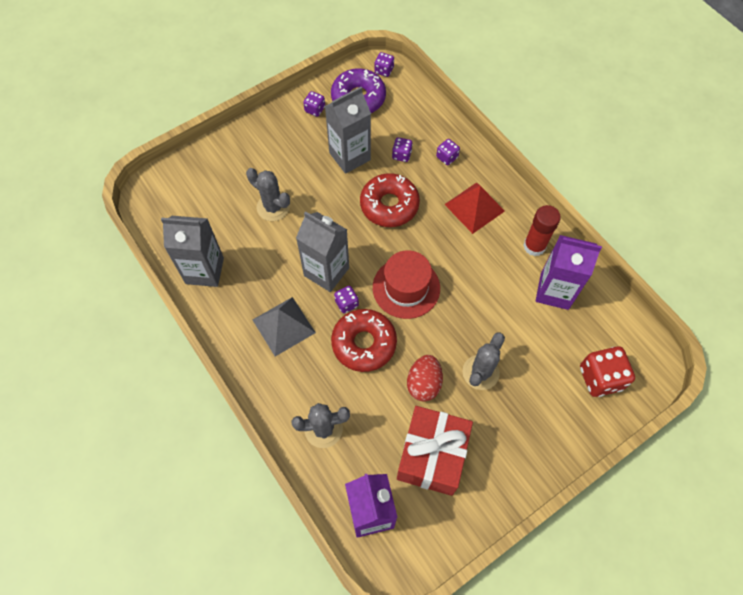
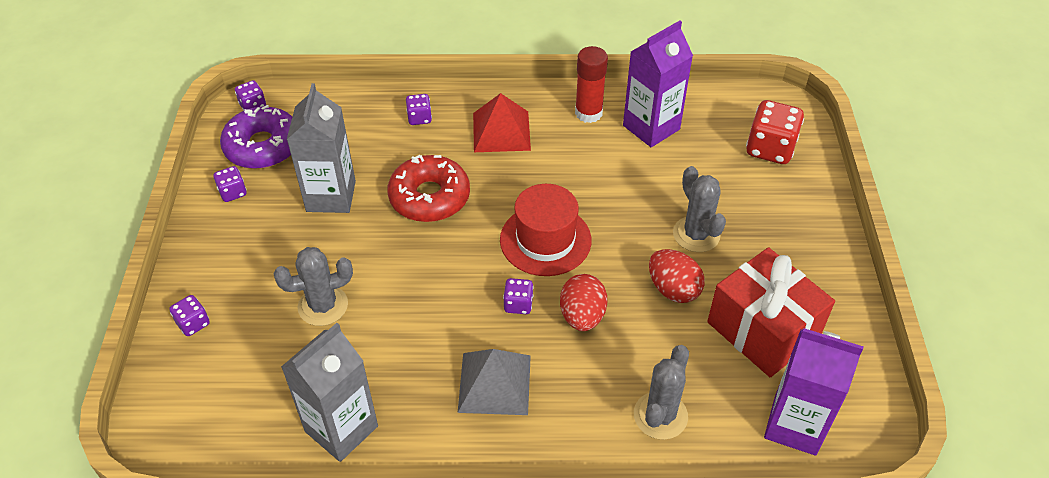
camera: 55 degrees left, 15 degrees down
grey carton [296,211,349,292] -> none
red donut [331,309,397,372] -> red egg [560,274,607,331]
purple dice [392,137,413,162] -> purple dice moved to [169,295,210,336]

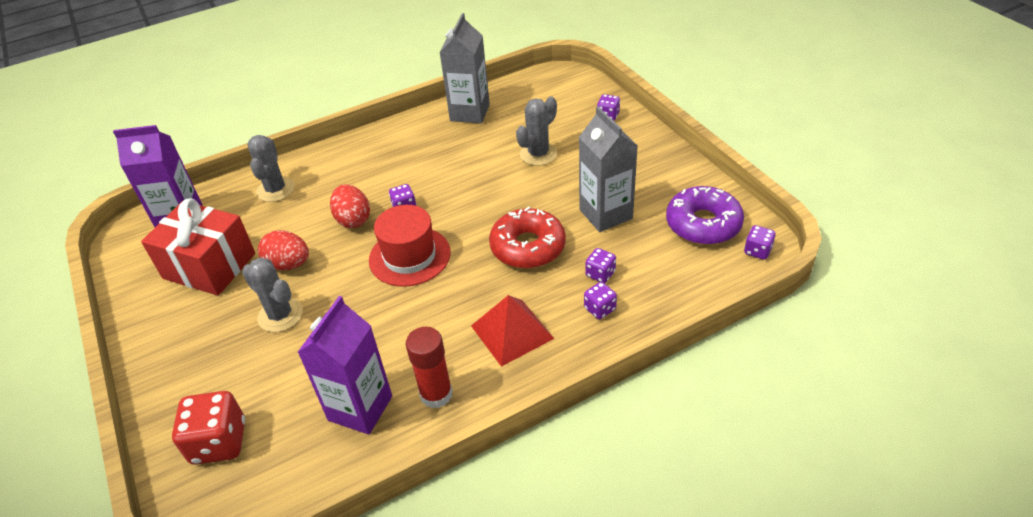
camera: 155 degrees right, 5 degrees down
purple dice [213,166,247,202] -> purple dice moved to [585,248,616,283]
grey pyramid [458,349,531,415] -> none

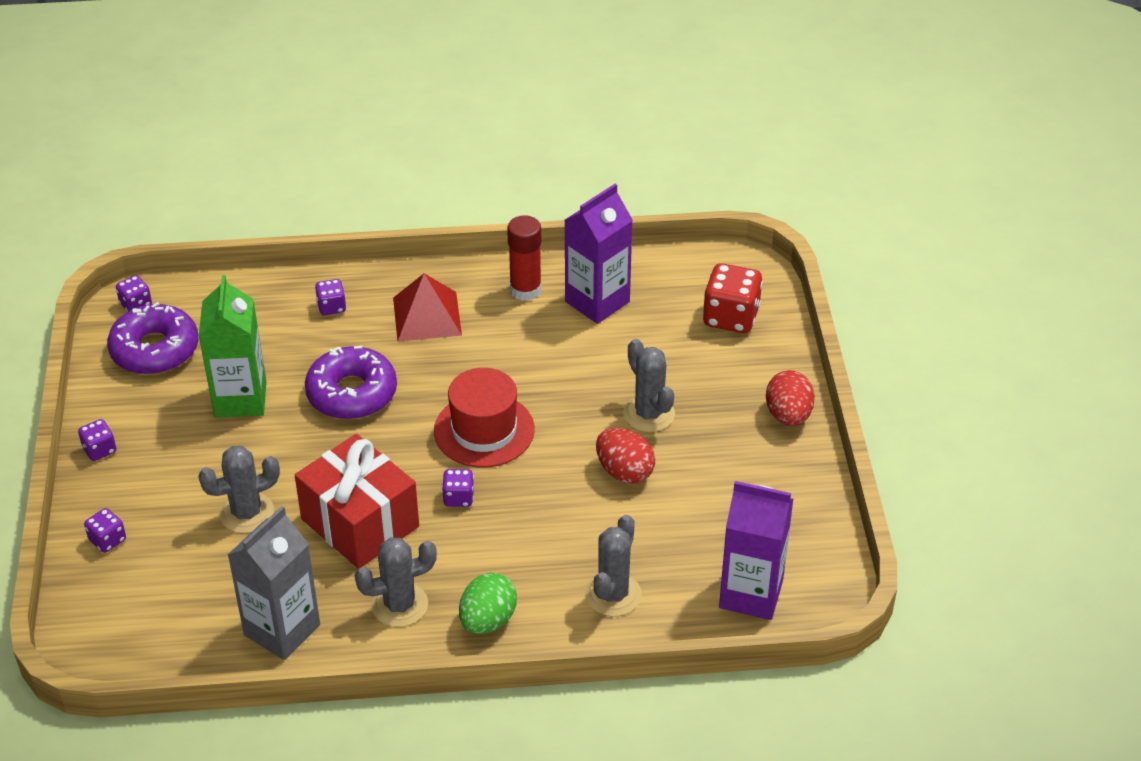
camera: 160 degrees left, 0 degrees up
red gift [141,198,255,296] -> red gift moved to [295,434,419,569]
red egg [330,184,370,228] -> red egg moved to [766,370,815,426]
red donut [489,206,566,268] -> purple donut [305,346,397,419]
grey carton [579,107,638,232] -> green carton [199,275,266,418]
purple dice [585,248,616,283] -> purple dice moved to [78,419,116,461]
none -> grey cactus [355,537,437,627]
none -> green egg [459,573,517,634]

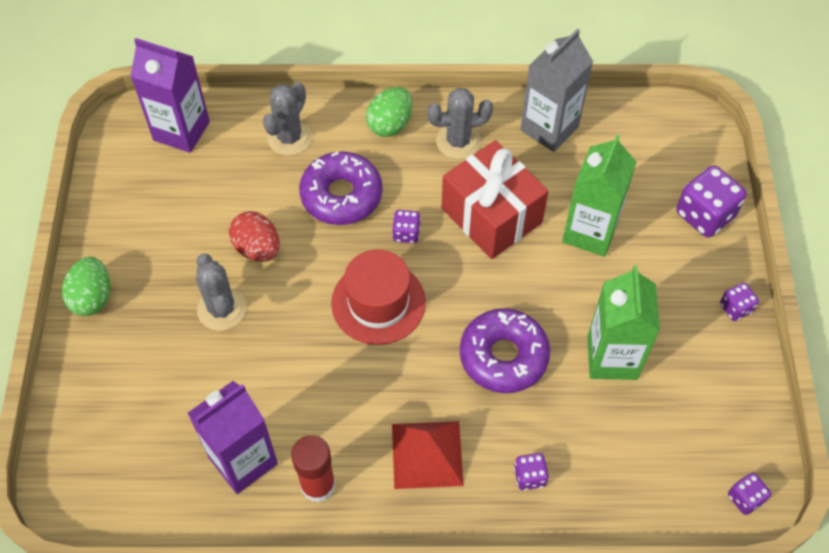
camera: 175 degrees left, 15 degrees up
purple dice [84,508,126,553] -> purple dice [676,165,746,237], size x1.88
purple donut [107,302,198,374] -> purple donut moved to [299,151,383,225]
grey cactus [198,446,280,533] -> green carton [562,134,636,257]
red dice [703,263,763,333] -> none
red egg [766,370,815,426] -> green egg [62,257,110,316]

